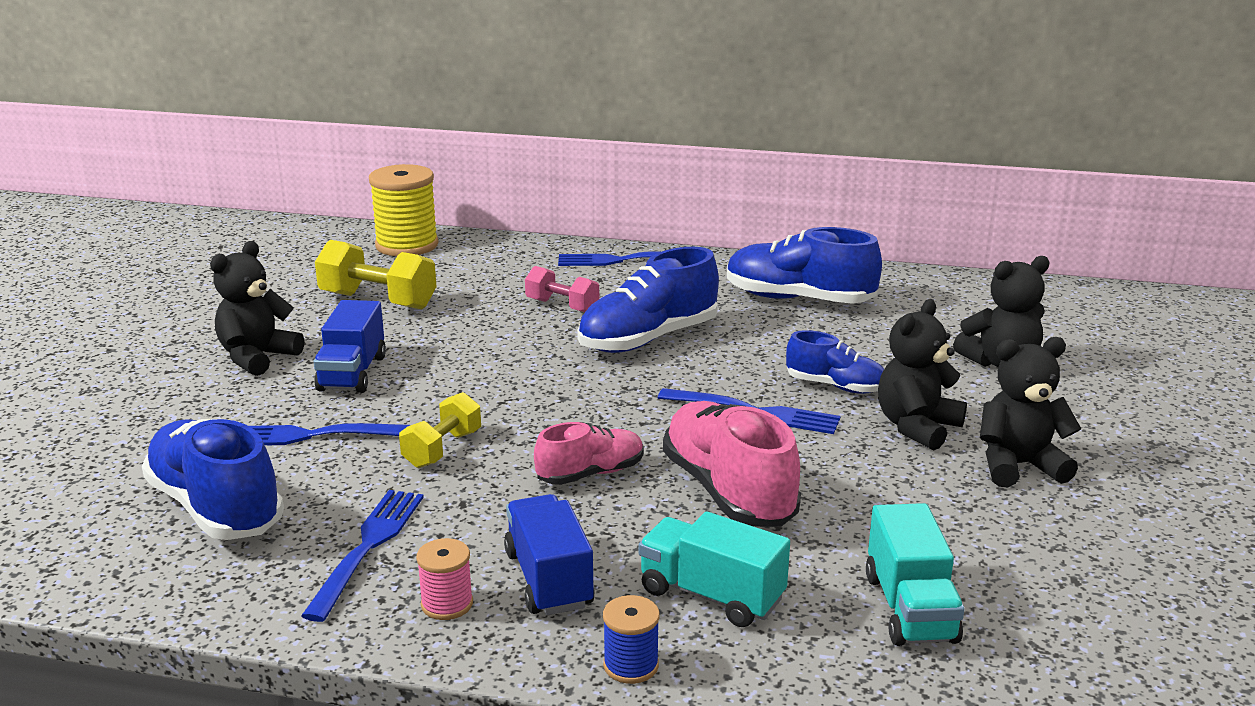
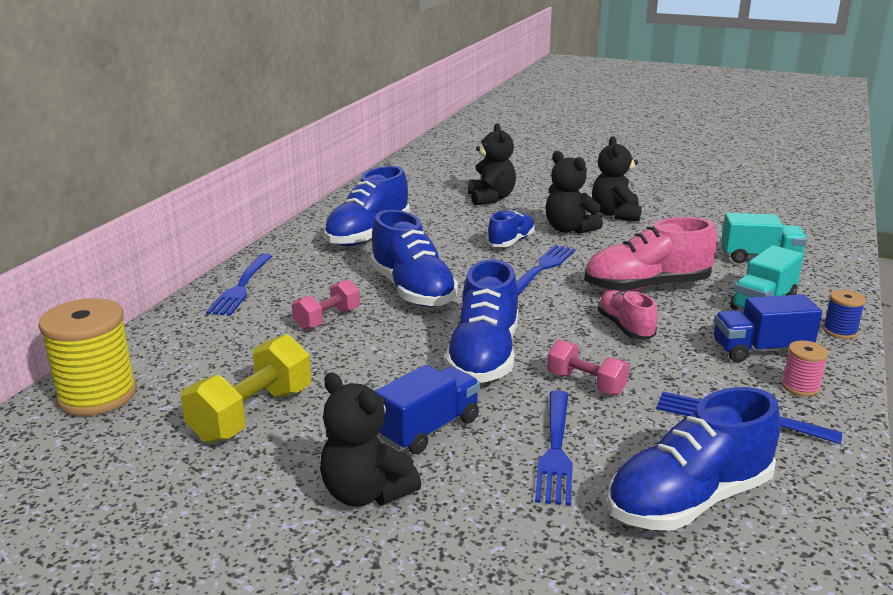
camera: 80 degrees left, 0 degrees up
blue truck [314,300,386,393] -> blue truck turned 60 degrees counterclockwise [375,365,480,454]
yellow dumbbell [399,392,481,468] -> pink dumbbell [547,340,629,395]
none -> blue shoe [445,259,518,383]

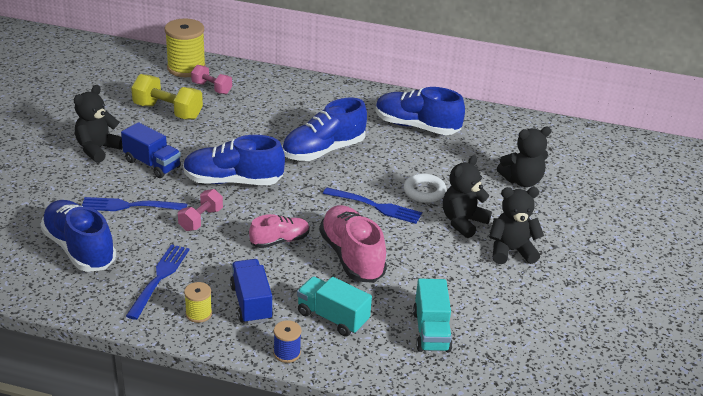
camera: 80 degrees right, 10 degrees up
blue fork [206,254,272,316] -> none
pink dumbbell [292,279,360,330] -> pink dumbbell moved to [191,65,232,94]
blue shoe [487,210,535,247] -> white ring [404,173,447,203]
pink spool [782,340,828,397] -> yellow spool [184,282,212,323]

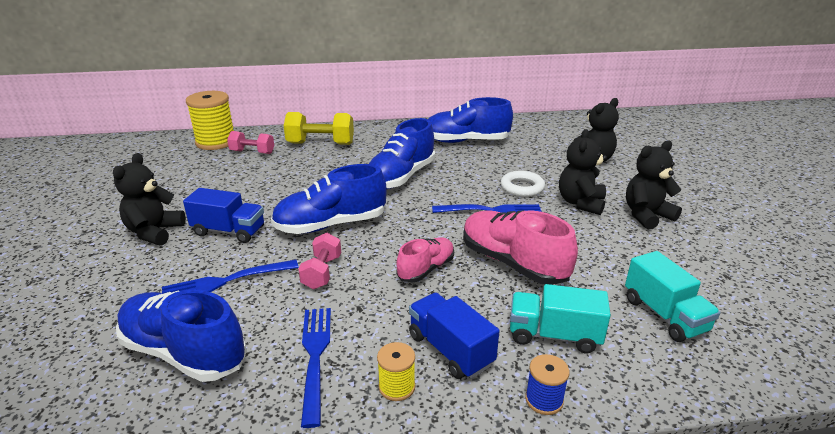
camera: 20 degrees left, 5 degrees down
yellow dumbbell [131,74,203,120] -> yellow dumbbell moved to [284,112,354,145]

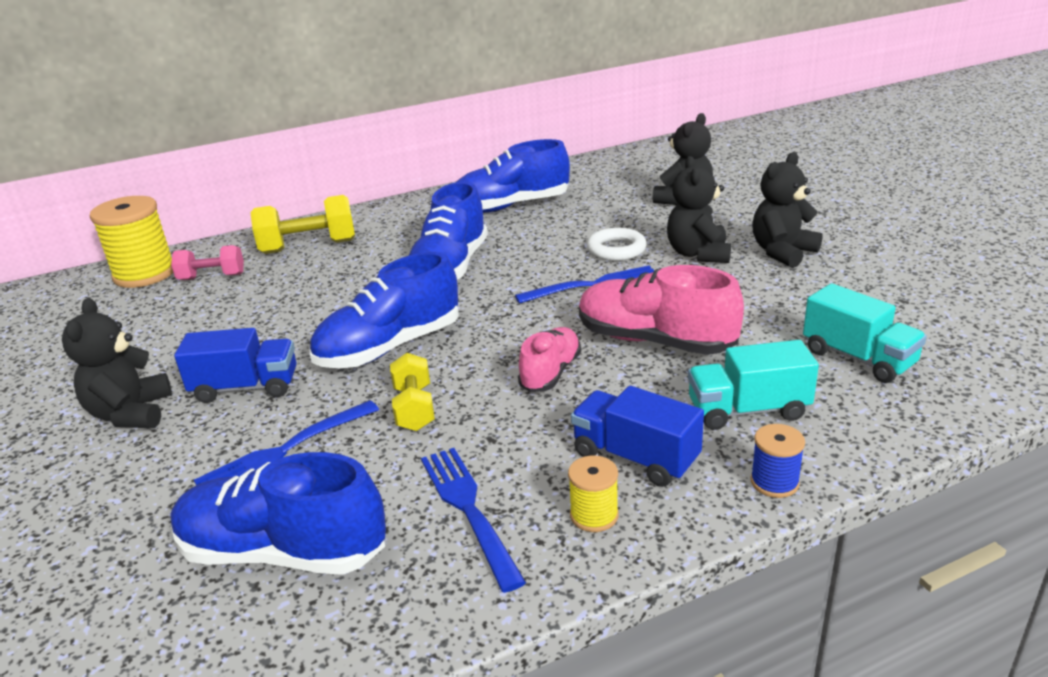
camera: 15 degrees left, 0 degrees up
pink dumbbell [298,233,341,289] -> yellow dumbbell [390,353,435,431]

